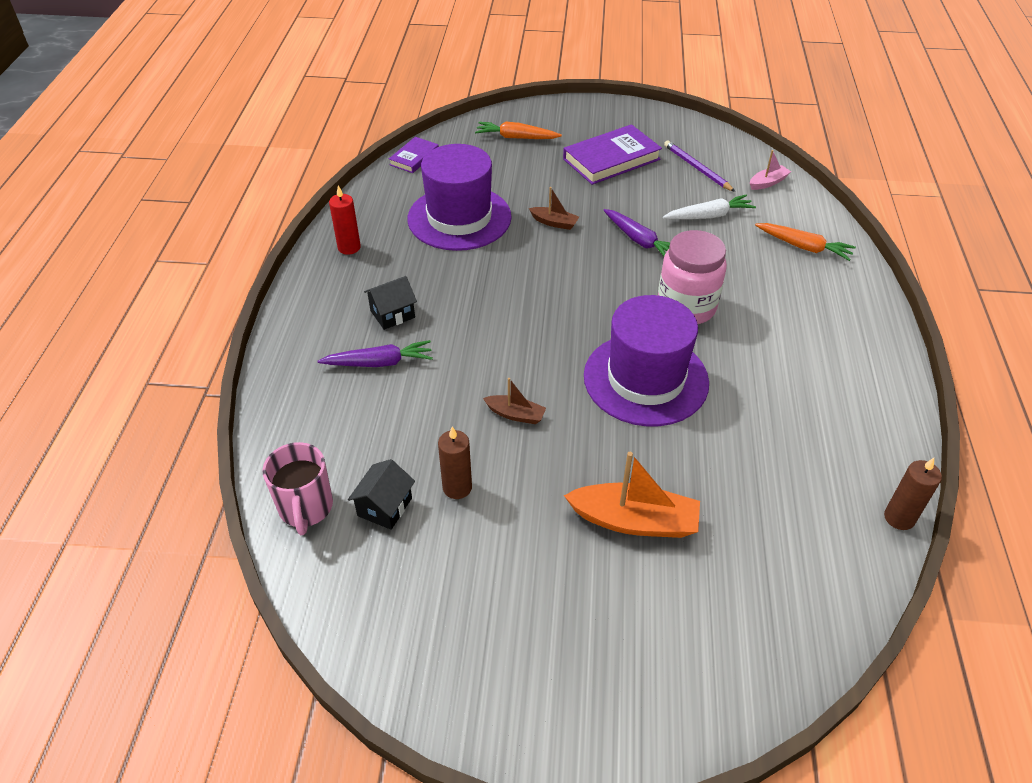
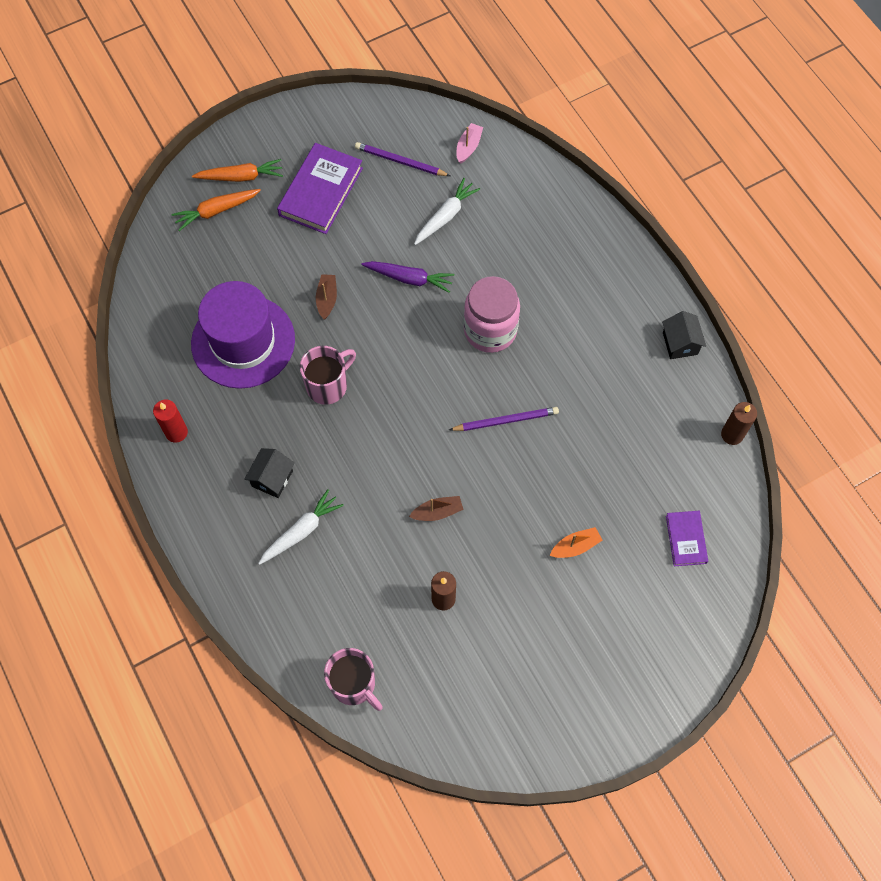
camera: 35 degrees left, 20 degrees up
purple carrot [318,340,433,367] -> white carrot [258,489,344,565]
black house [348,459,415,530] -> black house moved to [662,311,706,359]
purple book [389,137,439,173] -> purple book moved to [666,511,708,566]
brown boat [529,187,579,230] -> brown boat turned 75 degrees counterclockwise [316,274,337,320]
orange boat [564,452,700,538] -> orange boat [550,527,602,558], size x0.53
purple hat [584,295,709,426] -> purple pencil [449,407,559,431]
orange carrot [755,223,856,261] -> orange carrot moved to [192,159,283,182]
none -> pink mug [300,346,356,405]

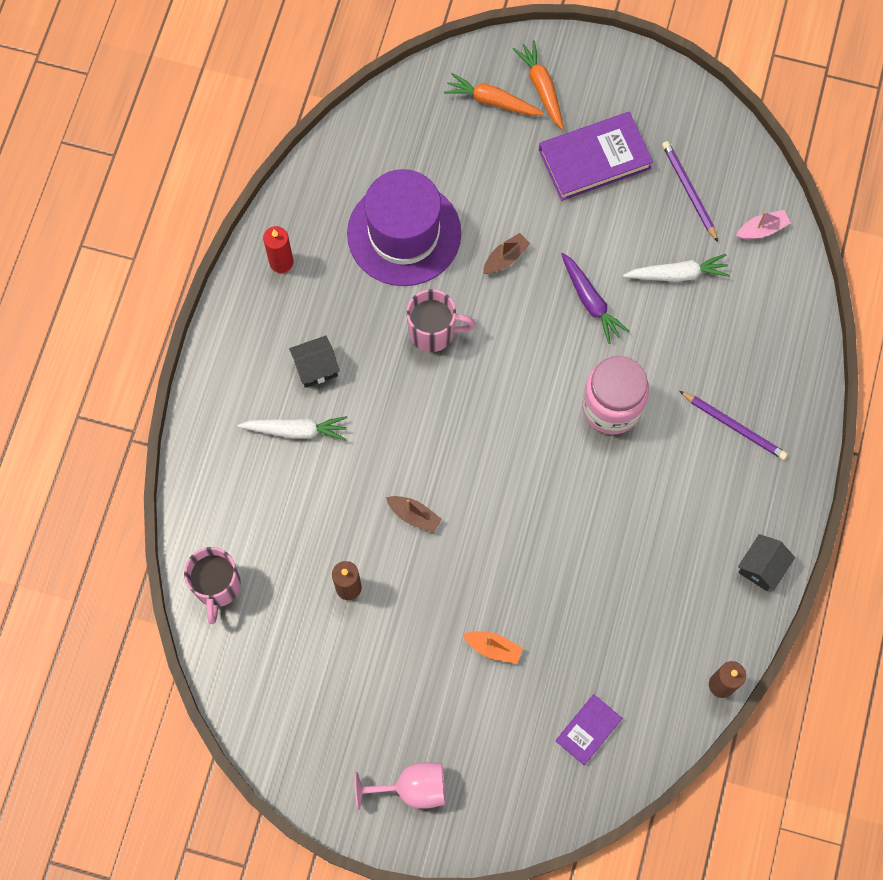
camera: 45 degrees right, 5 degrees up
orange carrot [192,159,283,182] -> orange carrot turned 150 degrees counterclockwise [513,40,564,130]
purple pencil [449,407,559,431] -> purple pencil moved to [679,391,788,460]
none -> pink goblet [355,762,445,810]

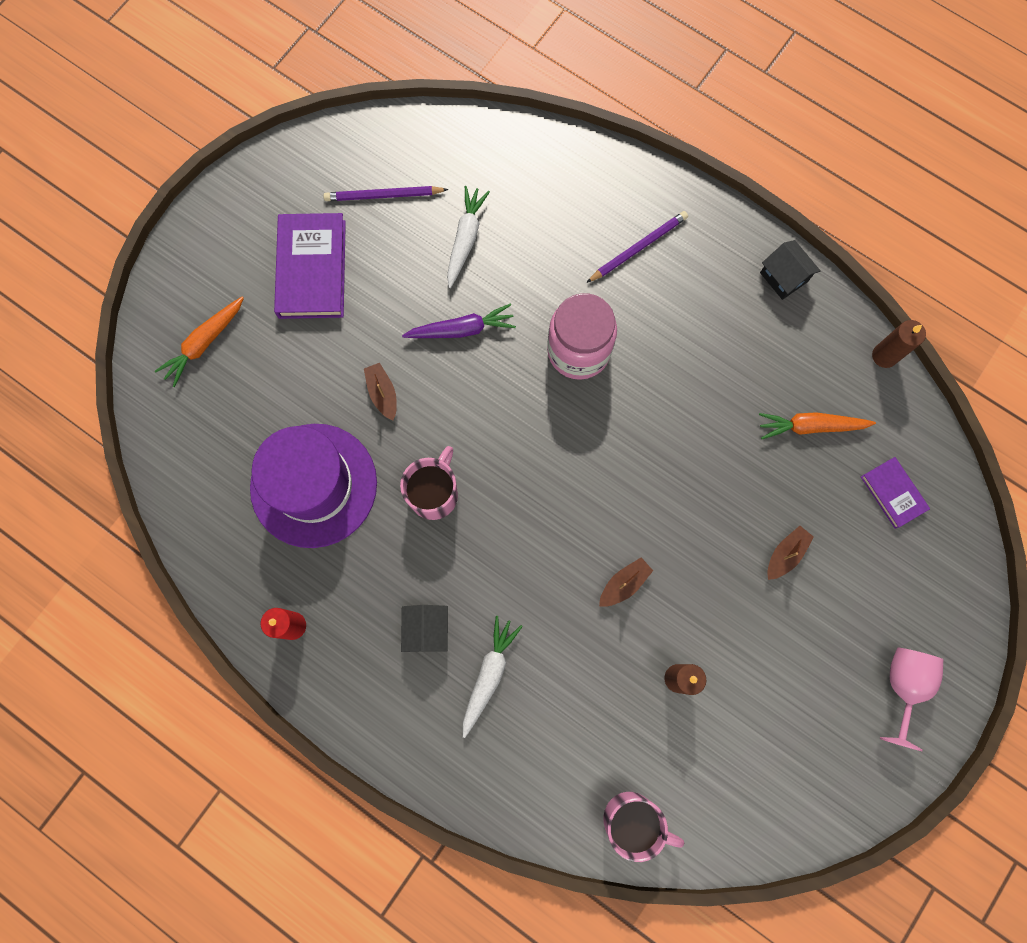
camera: 70 degrees left, 5 degrees up
orange boat [463,631,523,664] -> brown boat [767,526,814,580]
orange carrot [513,40,564,130] -> orange carrot moved to [759,412,876,439]
pink boat [736,210,791,239] -> none

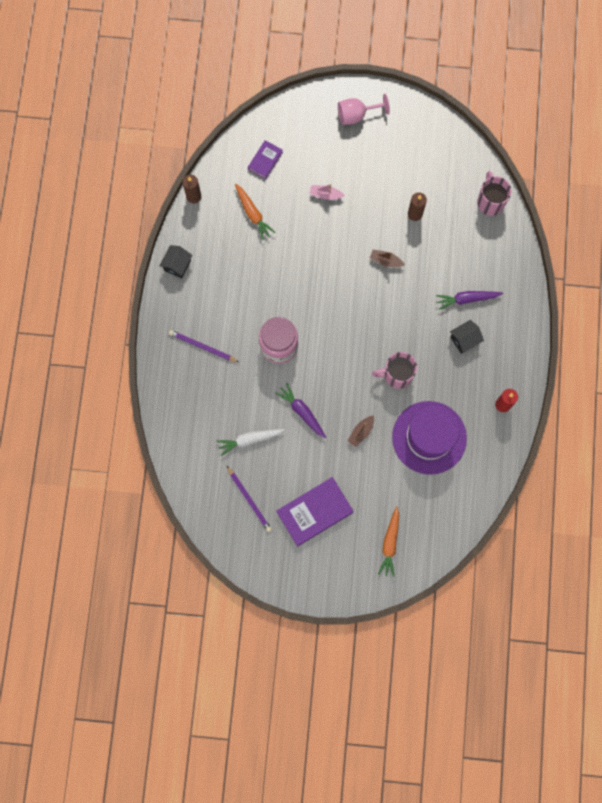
camera: 120 degrees left, 0 degrees up
orange carrot [155,296,244,387] -> orange carrot turned 90 degrees clockwise [378,507,399,577]
white carrot [463,616,523,738] -> purple carrot [436,291,503,310]
brown boat [767,526,814,580] -> pink boat [310,184,345,200]

